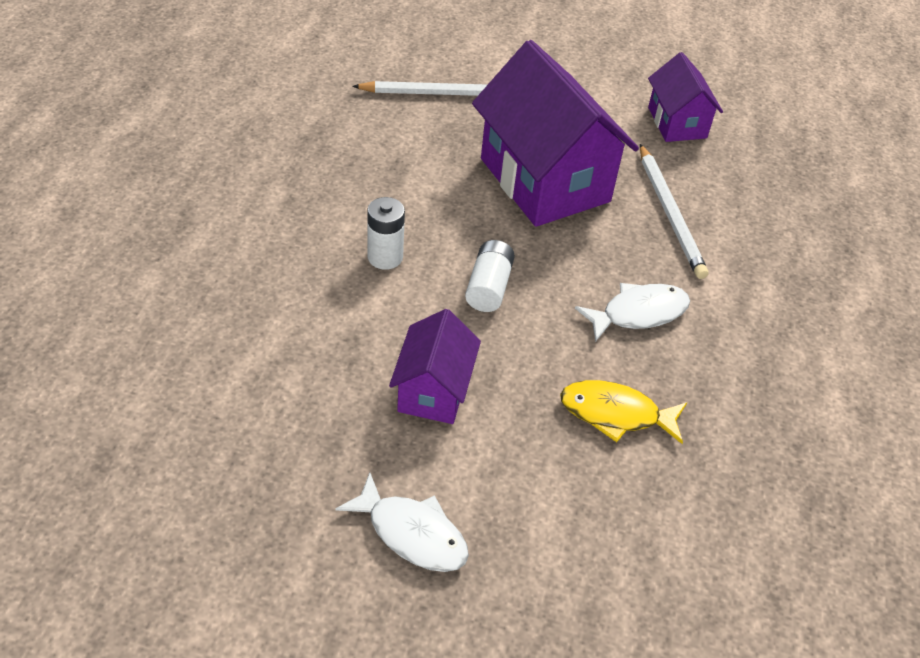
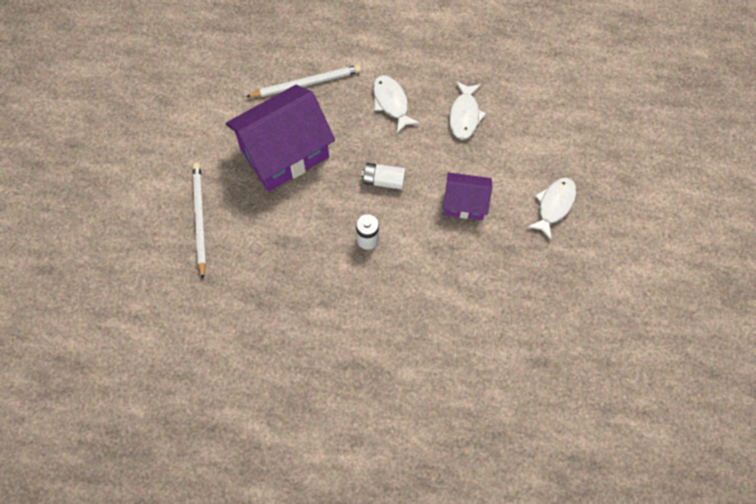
camera: 90 degrees left, 20 degrees up
yellow fish [560,380,687,444] -> white fish [449,81,486,140]
purple house [648,52,723,142] -> none

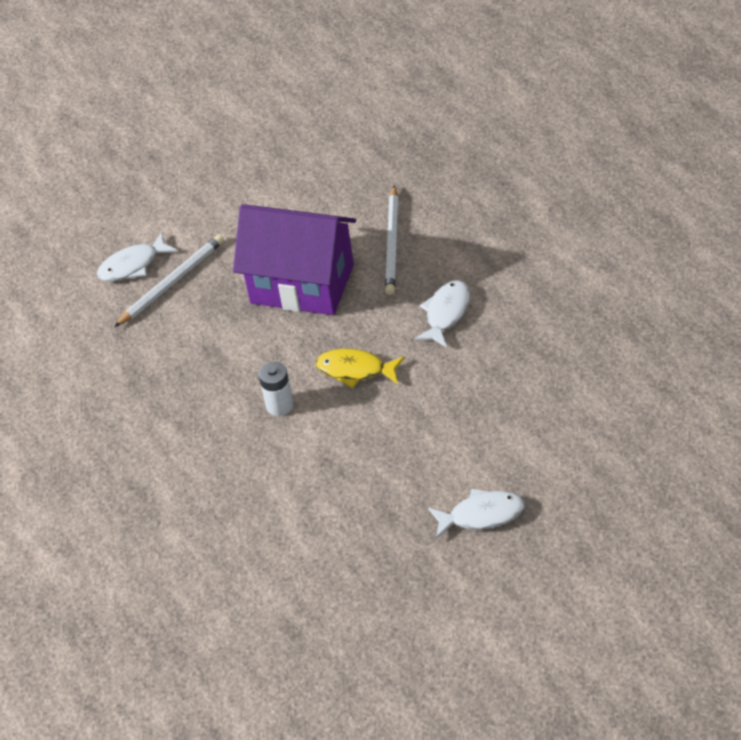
camera: 55 degrees right, 20 degrees down
white pencil [246,65,361,97] -> white pencil turned 60 degrees clockwise [385,185,399,295]
white battery [361,163,406,189] -> yellow fish [315,349,405,388]
purple house [443,172,492,220] -> none
white fish [449,81,486,140] -> white fish moved to [97,232,177,282]

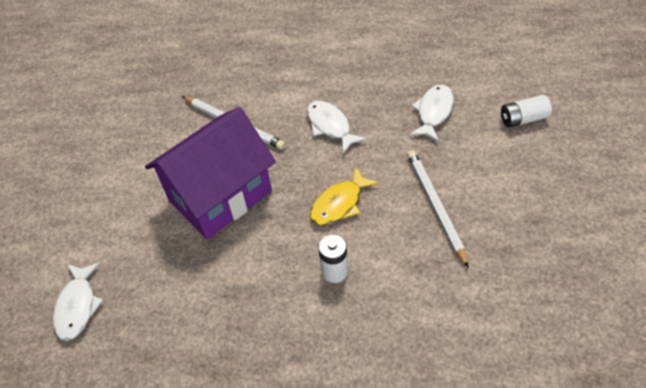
camera: 60 degrees left, 5 degrees up
white pencil [114,235,224,327] -> white pencil moved to [407,150,469,268]
white fish [428,489,525,539] -> white fish moved to [410,85,454,142]
none -> white battery [501,95,552,128]

